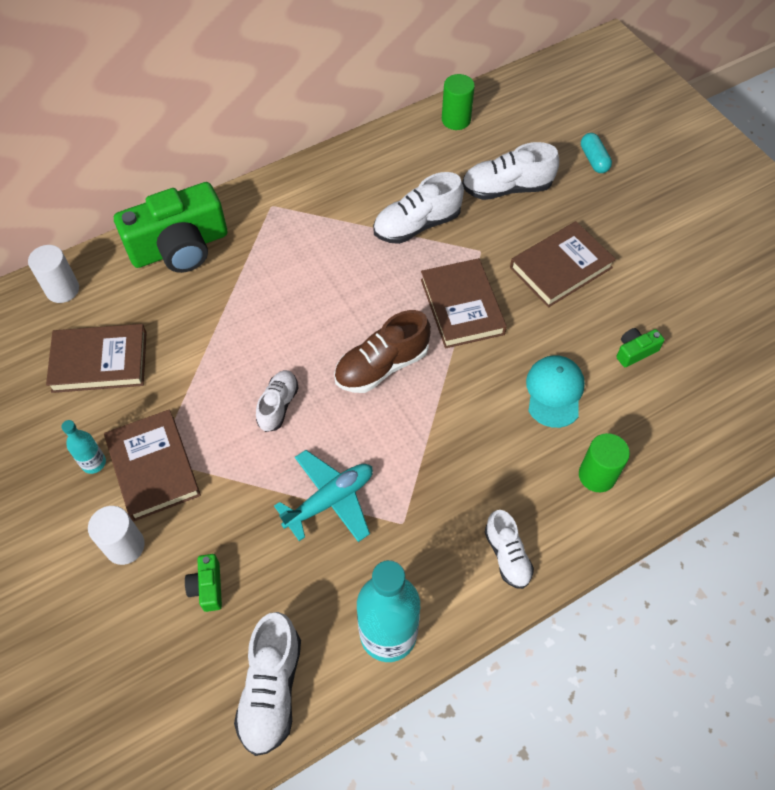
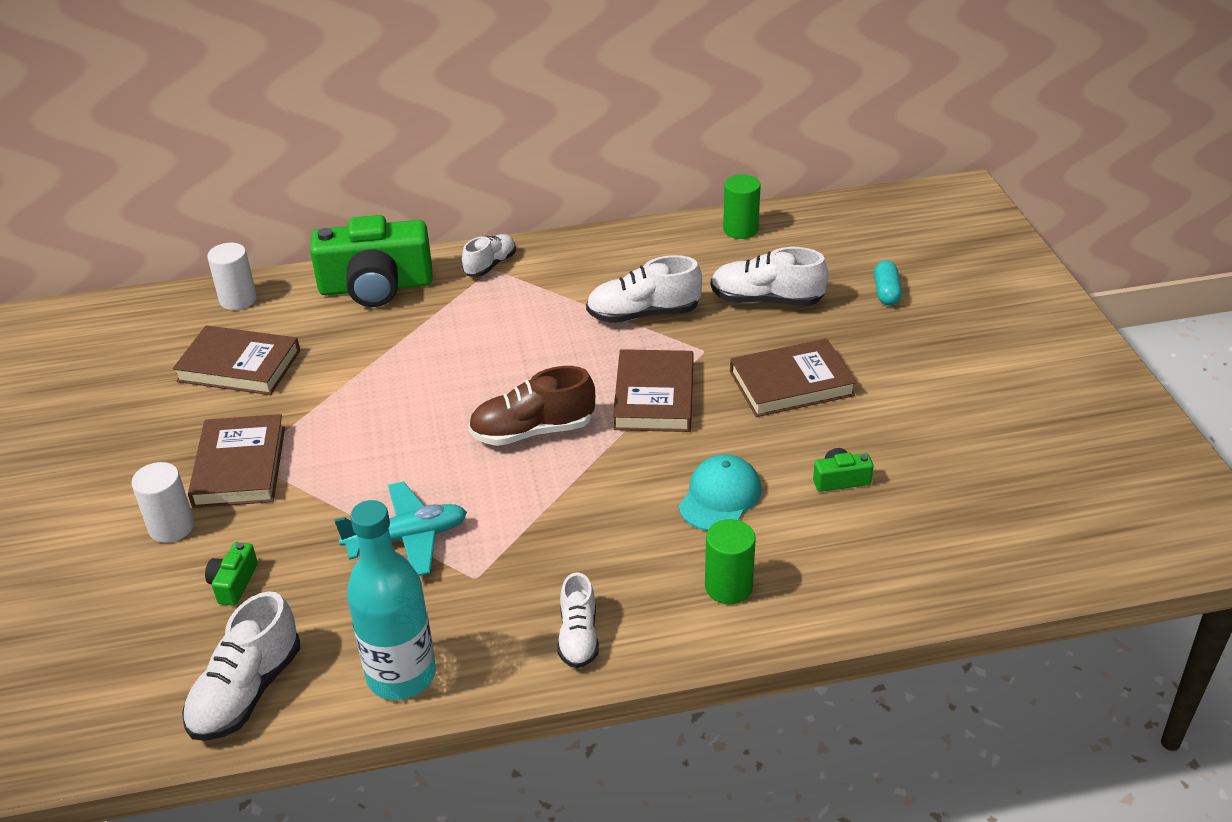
camera: 20 degrees right, 20 degrees down
turquoise bottle [61,420,106,474] -> none
white shoe [256,370,299,432] -> white shoe moved to [462,234,516,277]

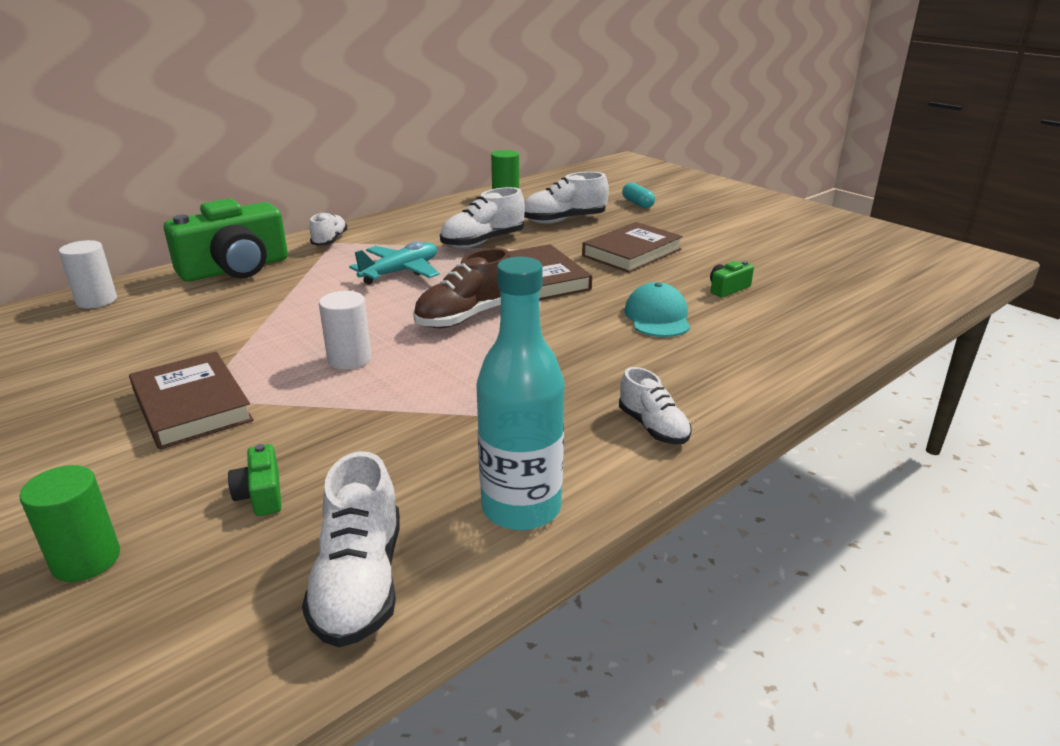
camera: 30 degrees left, 10 degrees down
white cylinder [131,462,194,543] -> white cylinder moved to [319,291,371,370]
brown book [173,325,300,395] -> none
turquoise plane [334,481,467,576] -> turquoise plane moved to [349,241,440,285]
green cylinder [705,519,756,604] -> green cylinder moved to [19,465,120,582]

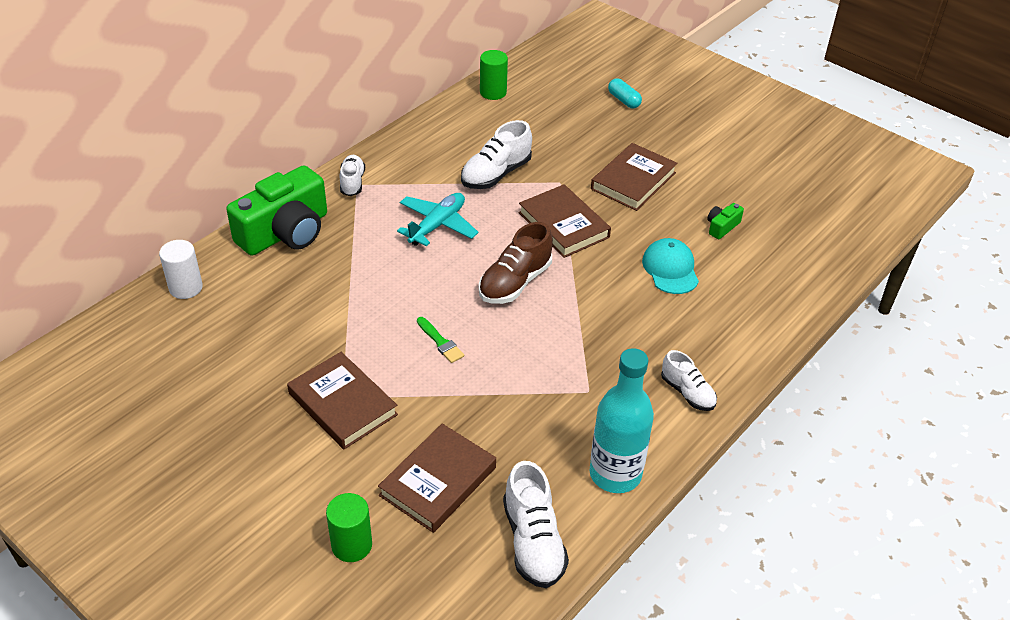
camera: 10 degrees left, 15 degrees up
green camera [228,444,282,516] -> brown book [378,424,496,533]
white cylinder [319,291,371,370] -> green brush [417,317,464,363]
white shoe [524,172,609,224] -> none

